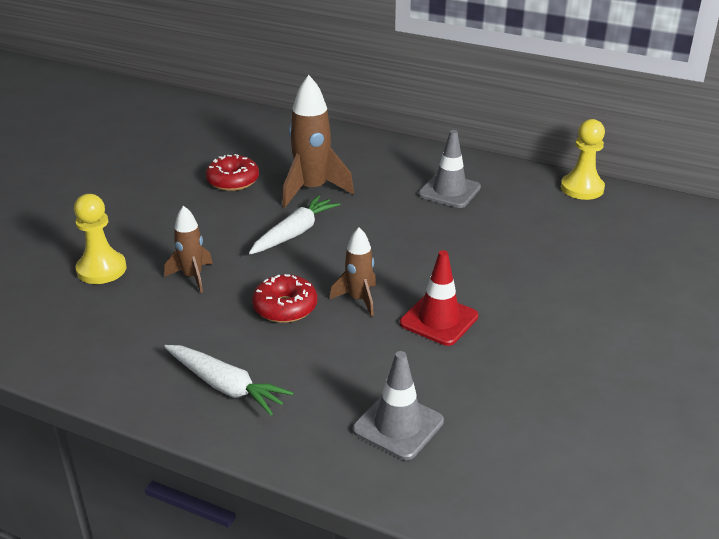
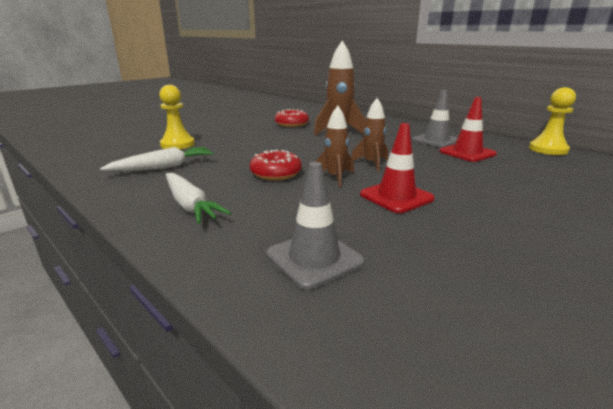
camera: 20 degrees right, 10 degrees down
brown rocket [164,205,213,293] -> brown rocket moved to [351,98,388,172]
white carrot [249,195,340,255] -> white carrot moved to [100,147,214,172]
none -> red traffic cone [439,97,497,162]

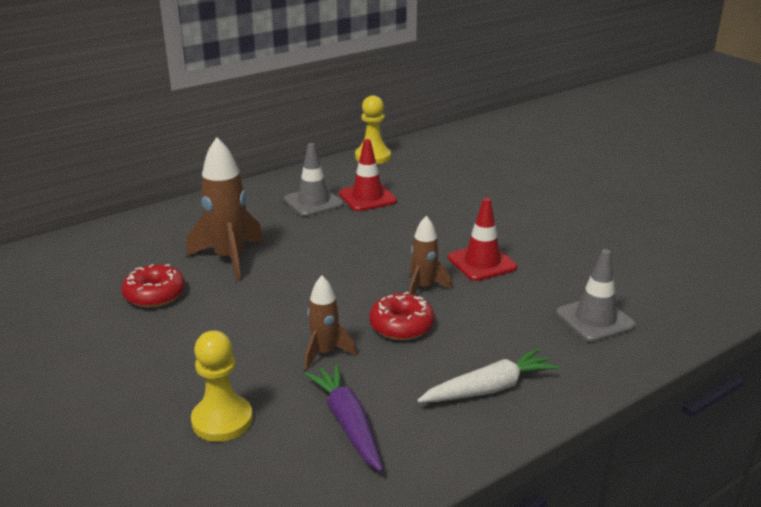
camera: 80 degrees left, 5 degrees up
white carrot [100,147,214,172] -> purple carrot [304,364,383,472]
brown rocket [351,98,388,172] -> brown rocket moved to [305,276,357,370]

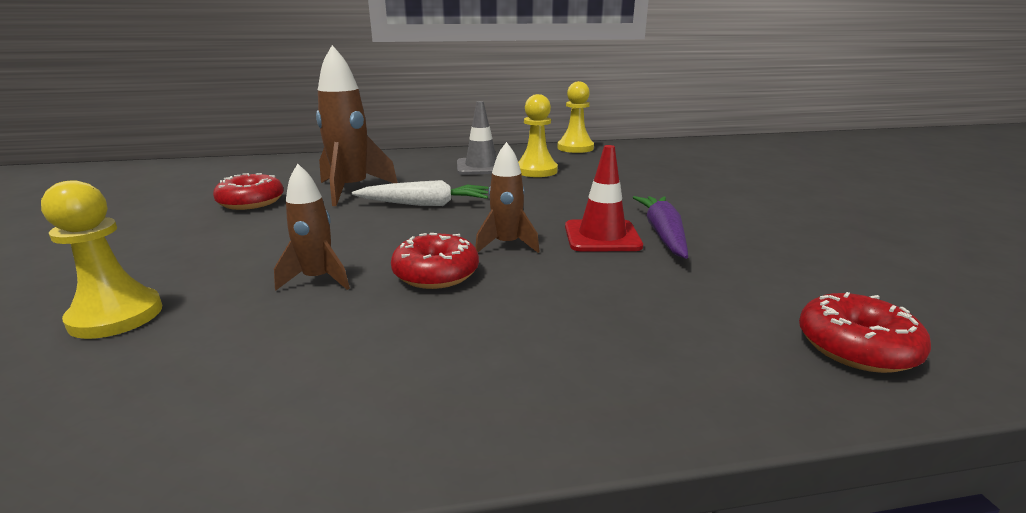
camera: 25 degrees right, 5 degrees down
purple carrot [304,364,383,472] -> purple carrot moved to [632,196,688,259]
red traffic cone [339,139,397,211] -> yellow pawn [518,94,558,177]
white carrot [417,348,560,403] -> white carrot moved to [352,180,489,206]
grey traffic cone [556,249,636,342] -> none
none -> red donut [799,292,931,373]

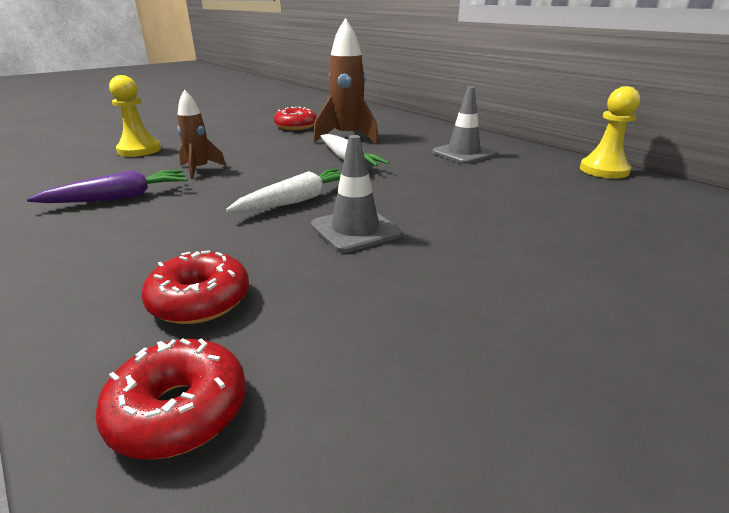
camera: 60 degrees right, 5 degrees up
red donut [391,233,479,289] -> red donut moved to [141,251,249,324]
brown rocket [475,142,540,253] -> white carrot [226,168,341,212]
yellow pawn [518,94,558,177] -> none
red traffic cone [565,145,643,251] -> grey traffic cone [311,135,401,253]
purple carrot [632,196,688,259] -> purple carrot moved to [27,170,188,203]

